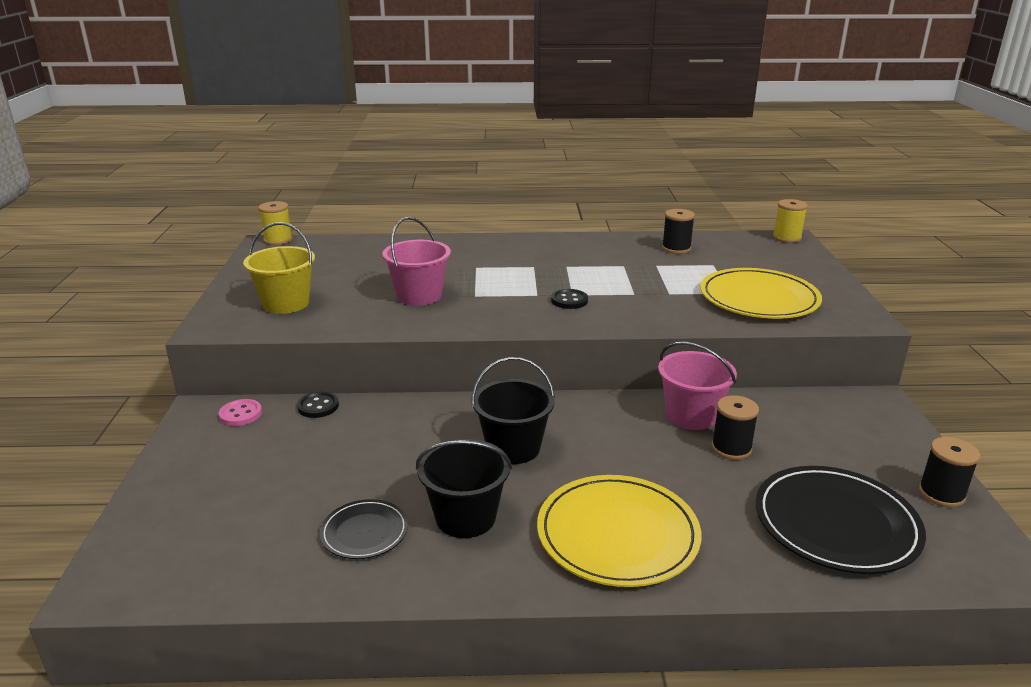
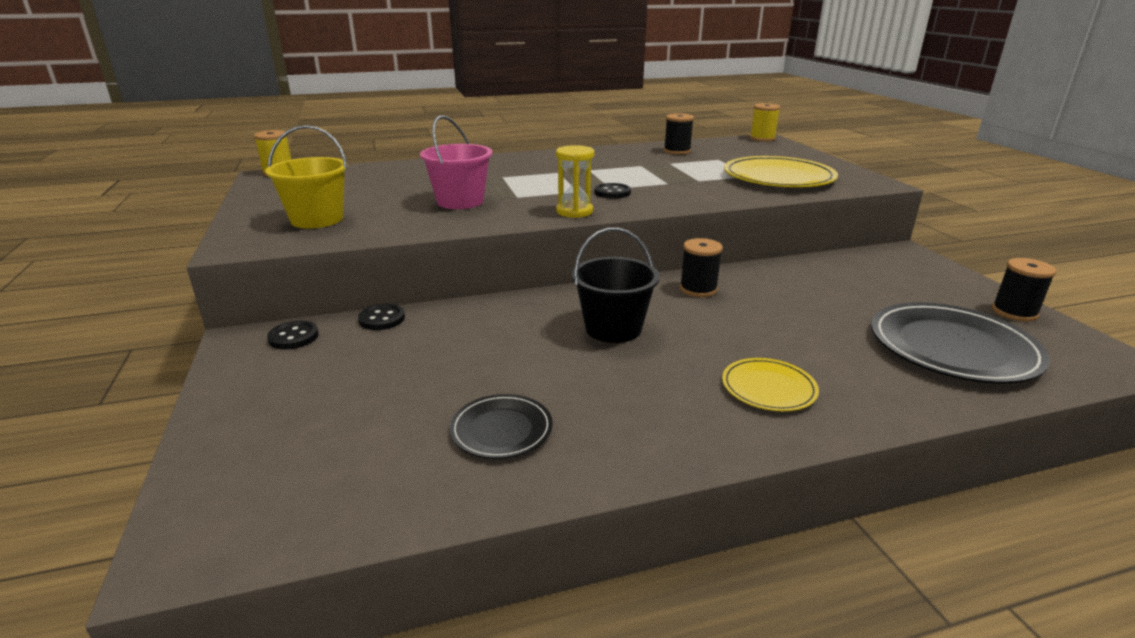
camera: 15 degrees left, 0 degrees up
pink button [219,399,262,426] -> black button [267,321,319,350]
black bucket [416,439,512,538] -> none
yellow plate [537,475,701,587] -> yellow plate [722,358,819,411], size x0.54
pink bucket [658,342,737,430] -> none
black spool [712,395,759,460] -> black spool moved to [680,238,723,297]
none -> yellow hourglass [556,145,594,218]

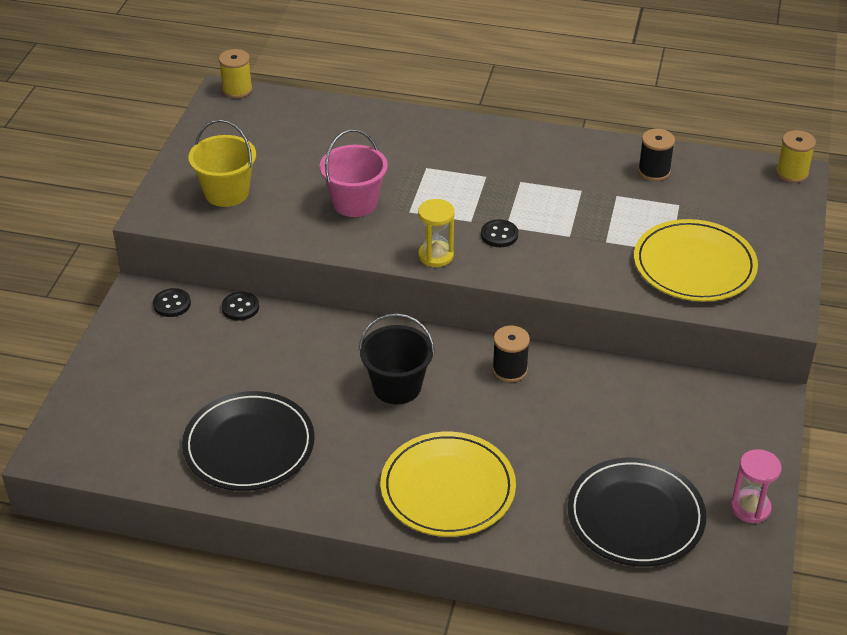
camera: 30 degrees right, 15 degrees up
black plate [450,394,553,459] -> black plate [182,391,315,491], size x1.86
yellow plate [722,358,819,411] -> yellow plate [380,432,516,537], size x1.86
black spool [992,258,1056,321] -> pink hourglass [731,449,781,523]

